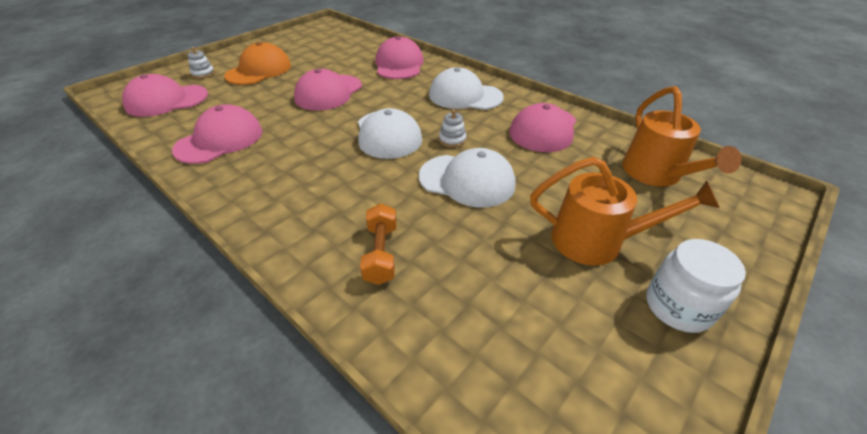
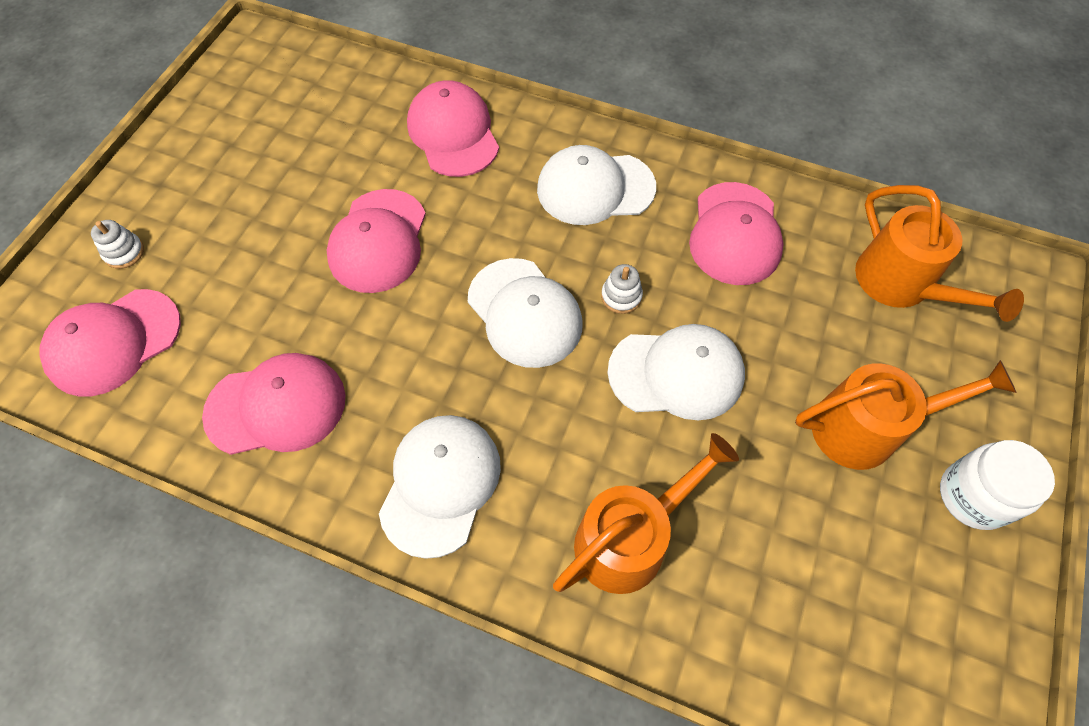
camera: 20 degrees left, 20 degrees up
pink cap [172,104,262,164] -> pink cap turned 60 degrees clockwise [202,353,346,455]
orange cap [224,42,291,85] -> none
orange dumbbell [360,203,397,285] -> orange watering can [553,433,739,594]
none -> white cap [379,415,501,559]

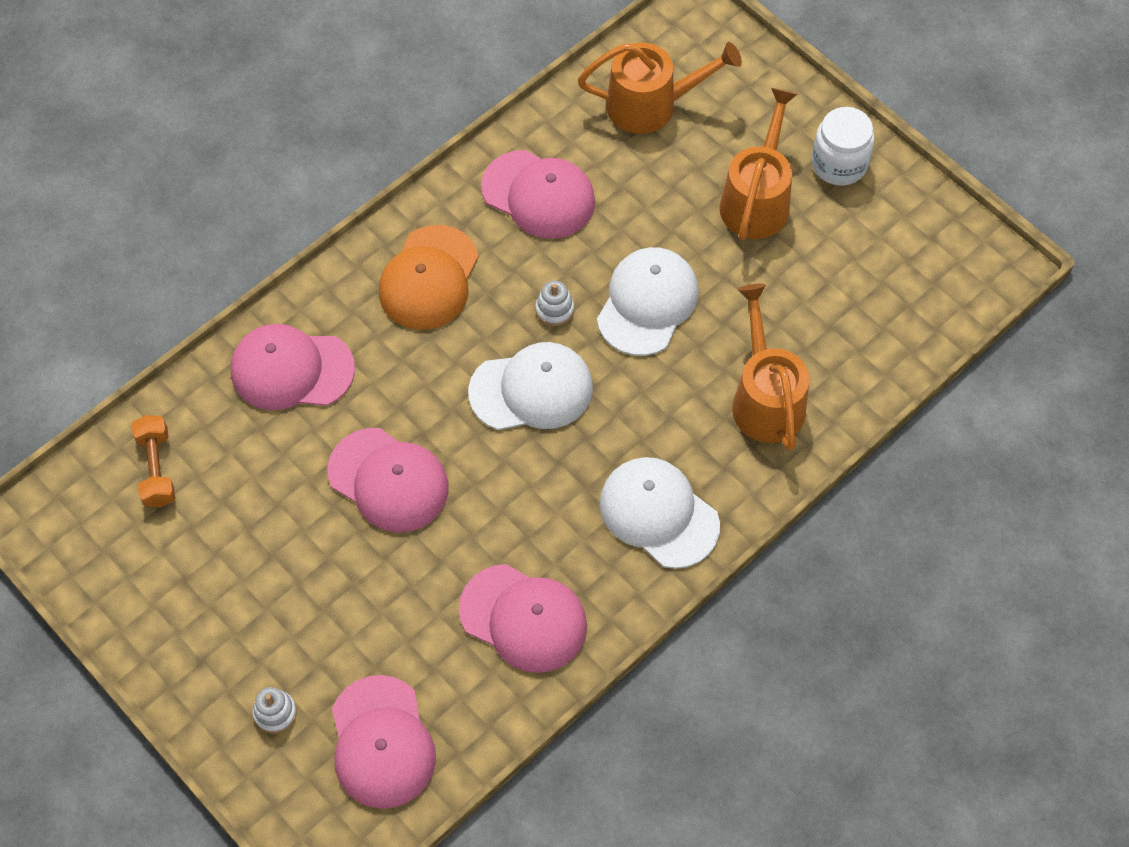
camera: 65 degrees left, 0 degrees up
pink cap [202,353,346,455] -> pink cap turned 105 degrees clockwise [459,564,587,673]
white cap [537,145,656,225] -> orange cap [379,225,479,330]
none -> orange dumbbell [132,415,176,507]

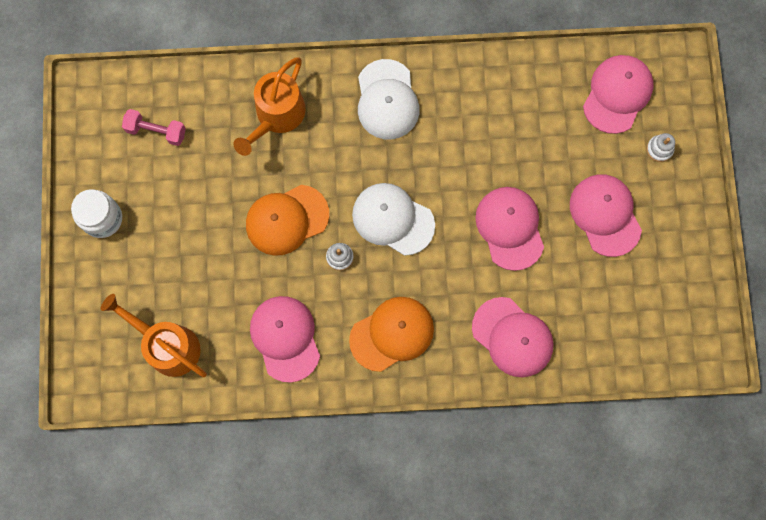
camera: 140 degrees left, 15 degrees up
orange dumbbell [132,415,176,507] -> none
pink cap [459,564,587,673] -> pink cap moved to [570,174,642,257]
white cap [597,247,698,356] -> orange cap [246,185,329,256]
orange watering can [719,88,797,240] -> none
none -> pink dumbbell [122,109,186,146]

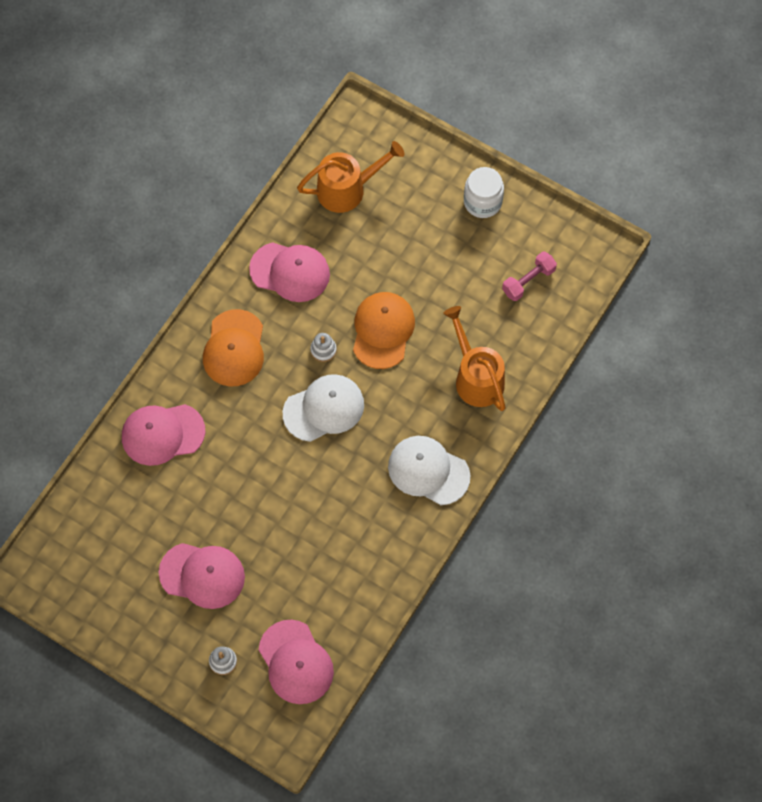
camera: 125 degrees right, 10 degrees down
pink cap [475,187,544,271] -> none

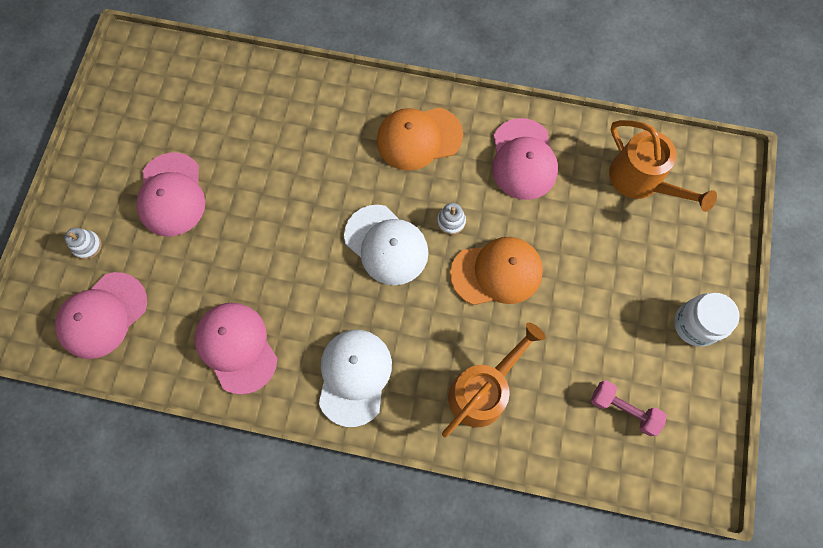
camera: 70 degrees right, 5 degrees up
pink cap [122,404,205,466] -> pink cap moved to [194,303,278,395]

